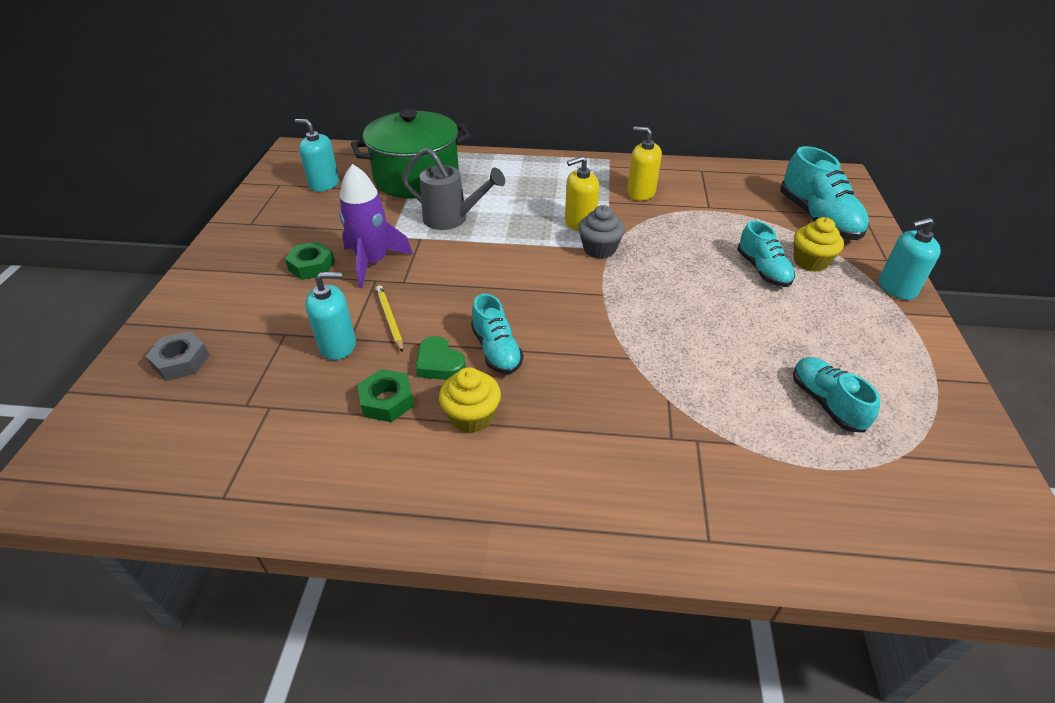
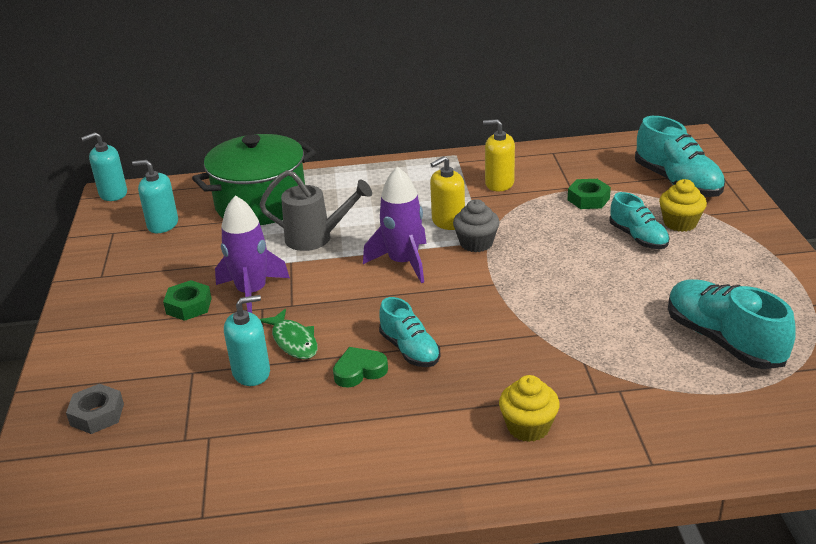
camera: 10 degrees left, 10 degrees down
green nut [358,369,414,422] -> green nut moved to [568,179,611,209]
yellow pencil [376,285,403,353] -> green fish [260,309,318,359]
green heart [416,336,466,380] -> green heart turned 120 degrees clockwise [333,347,388,388]
yellow cupcake [439,367,501,433] -> yellow cupcake moved to [499,375,560,442]
turquoise shoe [793,357,881,432] -> turquoise shoe [668,279,795,369], size x1.61
turquoise soap dispenser [879,218,941,300] -> turquoise soap dispenser moved to [81,132,127,201]
none -> purple rocket [363,166,427,283]

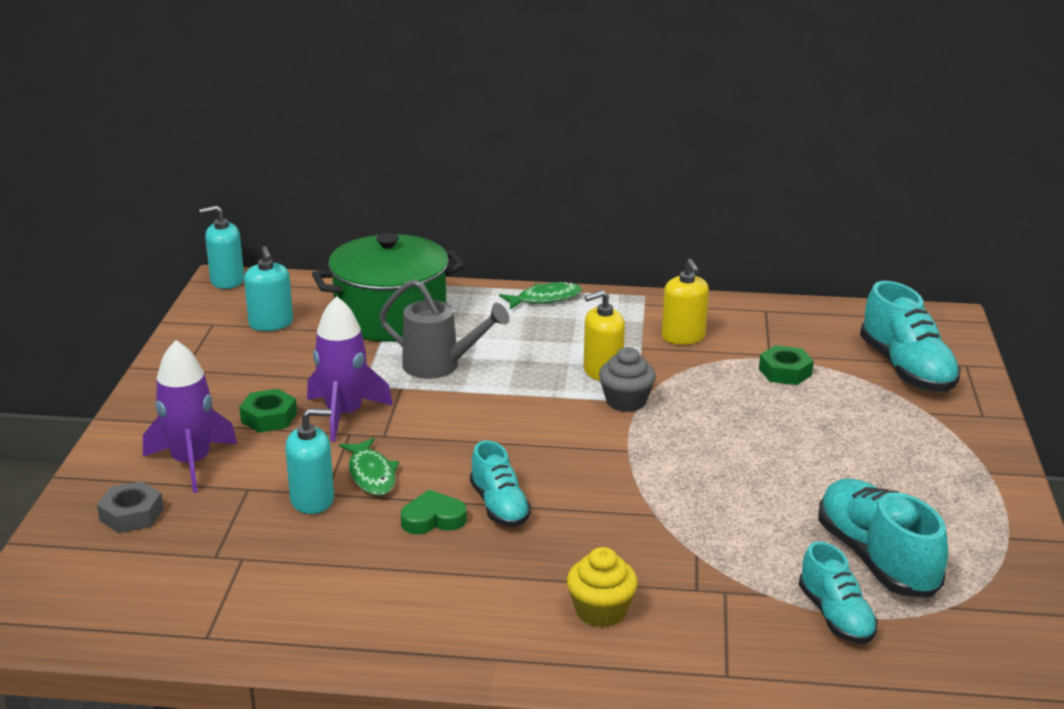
camera: 10 degrees right, 5 degrees down
turquoise soap dispenser [132,160,178,233] -> turquoise soap dispenser turned 135 degrees counterclockwise [244,246,293,331]
purple rocket [363,166,427,283] -> purple rocket moved to [143,340,237,493]
yellow soap dispenser [483,119,515,192] -> yellow soap dispenser turned 135 degrees counterclockwise [662,259,709,345]
turquoise shoe [609,192,670,249] -> turquoise shoe moved to [799,541,878,644]
yellow cupcake [659,179,707,232] -> none
none -> green fish [499,282,582,309]

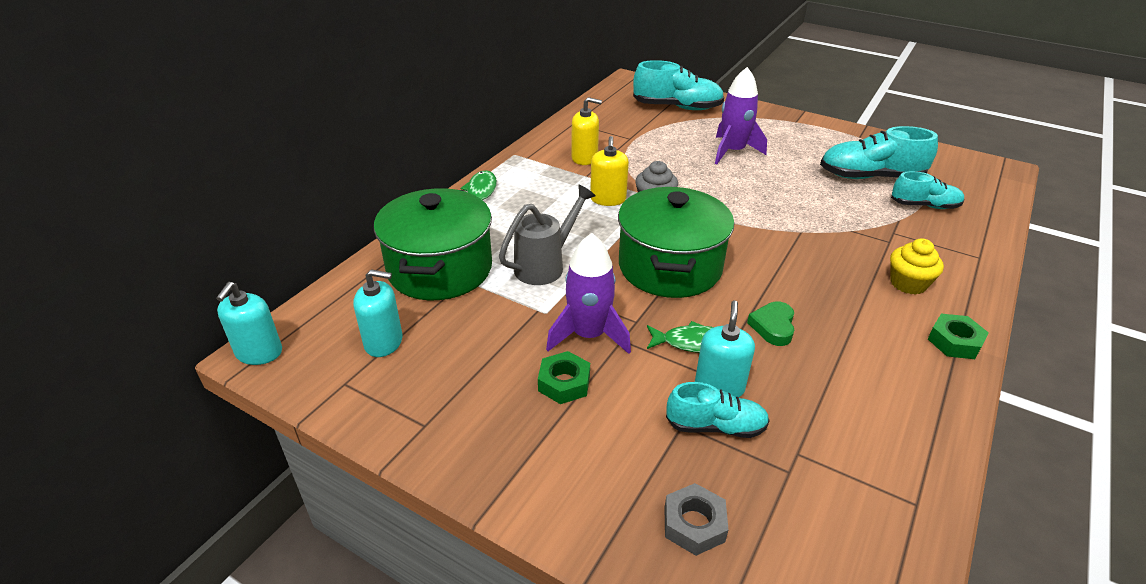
camera: 65 degrees left, 10 degrees up
purple rocket [143,340,237,493] -> purple rocket moved to [715,67,767,164]
turquoise shoe [470,440,531,527] -> turquoise shoe moved to [666,382,770,438]
green nut [759,345,814,385] -> green nut moved to [928,314,989,359]
none -> green pot [618,187,734,298]

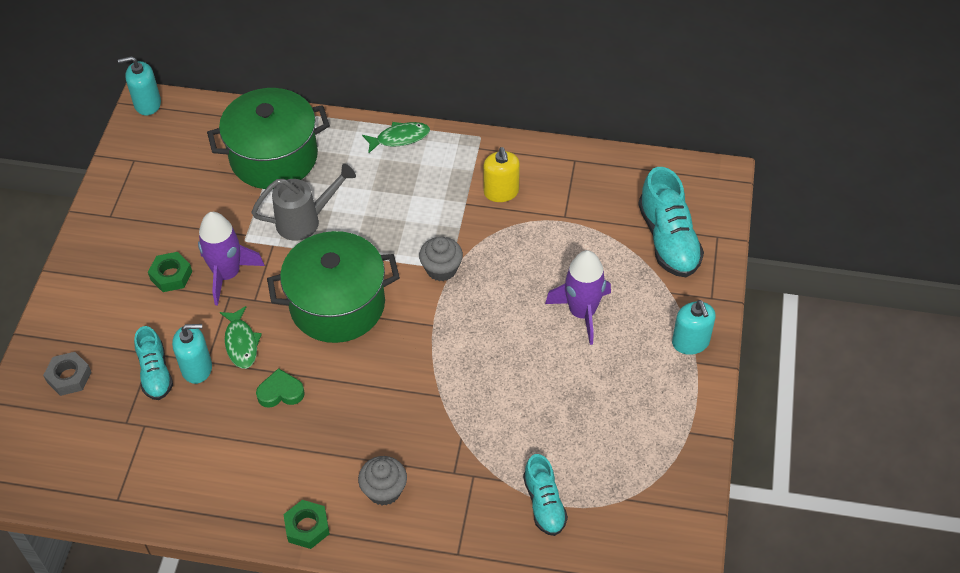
camera: 70 degrees right, 15 degrees up
turquoise soap dispenser [353,269,402,357] -> turquoise soap dispenser moved to [672,300,716,355]
grey watering can [499,184,596,285] -> grey watering can turned 45 degrees counterclockwise [251,163,356,241]
yellow soap dispenser [590,136,629,206] -> none
turquoise shoe [820,126,938,179] -> none
yellow cupcake [890,238,944,295] -> grey cupcake [358,456,407,506]

